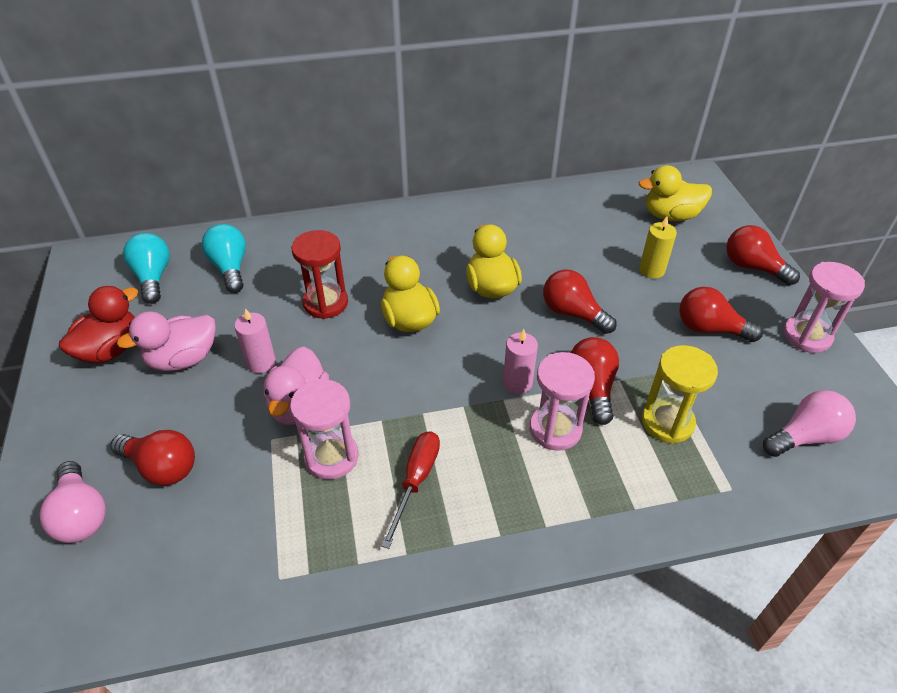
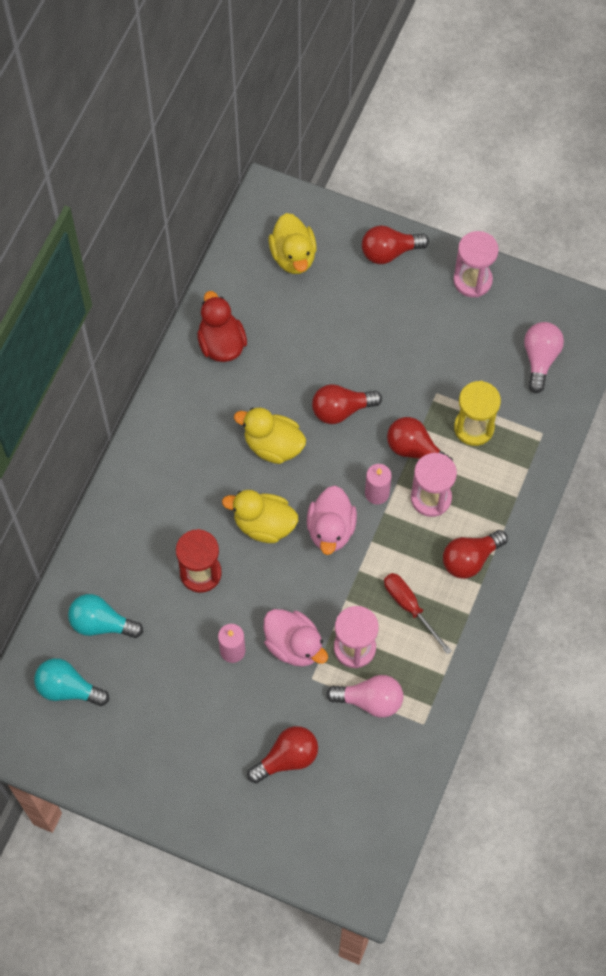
camera: 55 degrees left, 20 degrees up
pink light bulb [40,461,106,543] -> pink light bulb moved to [326,675,403,718]
red duck [59,286,138,363] -> red duck moved to [197,291,247,362]
pink duck [117,312,215,371] -> pink duck moved to [307,486,357,555]
yellow duck [639,165,712,221] -> yellow duck turned 45 degrees counterclockwise [268,213,317,274]
yellow candle [639,216,677,279] -> none
red light bulb [679,287,763,342] -> red light bulb moved to [443,530,508,579]

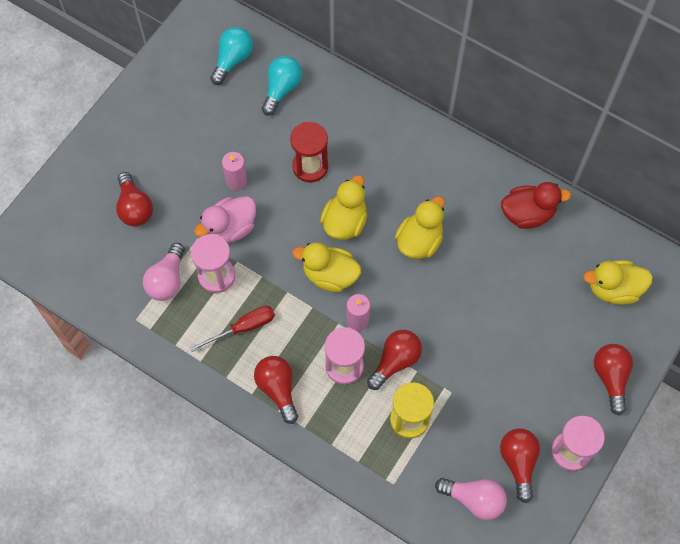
camera: 100 degrees right, 0 degrees up
pink duck [307,486,357,555] -> yellow duck [292,242,361,292]
red light bulb [312,384,382,424] -> red light bulb moved to [500,428,540,503]

